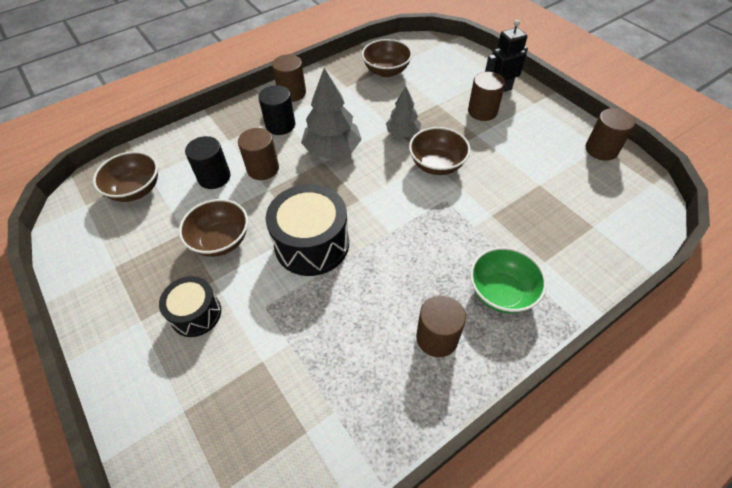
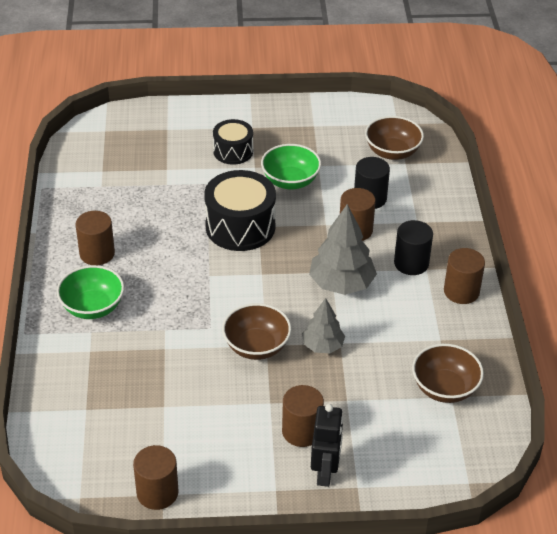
camera: 120 degrees right, 10 degrees down
brown bowl [179,199,248,257] -> green bowl [261,144,321,189]

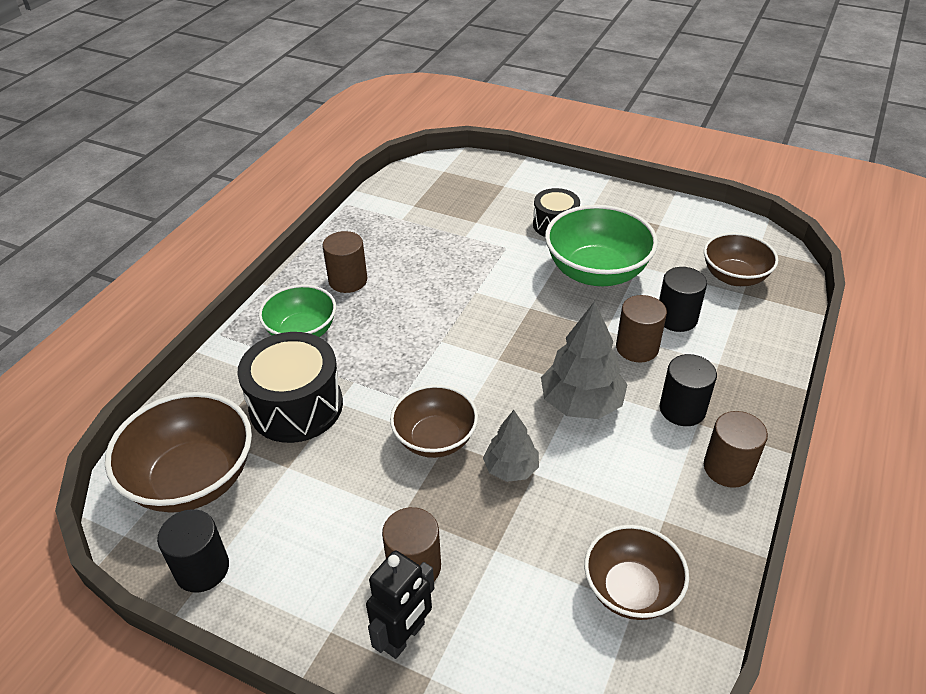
camera: 30 degrees right, 0 degrees up
brown cylinder [133,445,178,510] -> black cylinder [157,509,229,593]
black drum [204,170,276,251] -> black drum moved to [237,332,343,443]
green bowl [261,144,321,189] -> green bowl [545,205,658,286], size x1.54
none -> brown bowl [105,392,252,513]

